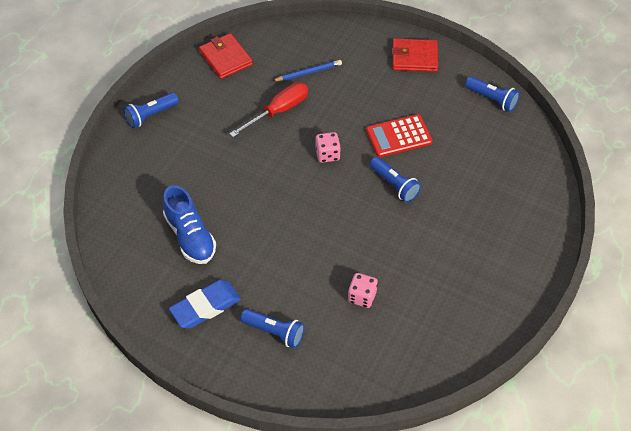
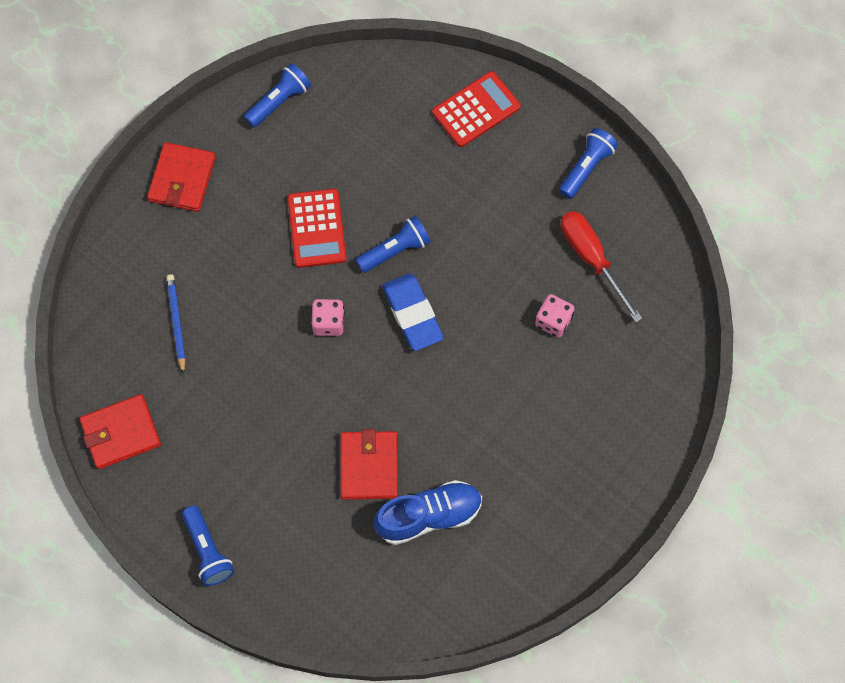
camera: 80 degrees left, 15 degrees up
blue eraser [169,280,241,329] -> blue eraser moved to [382,273,444,351]
red screwdriver [230,82,308,137] -> red screwdriver moved to [561,211,643,322]
blue flashlight [241,309,305,348] -> blue flashlight moved to [559,128,618,199]
none -> red wallet [341,429,398,500]
none -> red calculator [432,71,521,147]

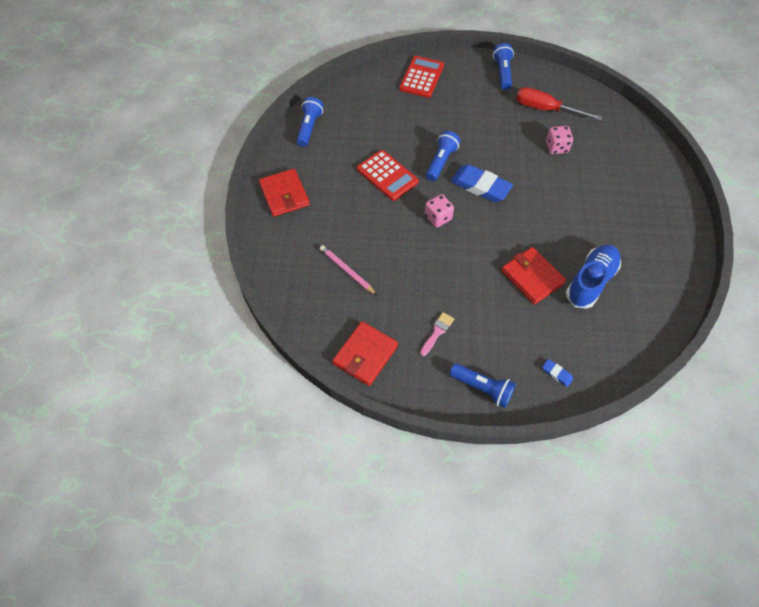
camera: 35 degrees left, 10 degrees down
blue pencil [166,274,185,374] -> pink pencil [320,245,377,295]
none -> pink brush [420,312,454,356]
none -> blue eraser [542,359,573,387]

